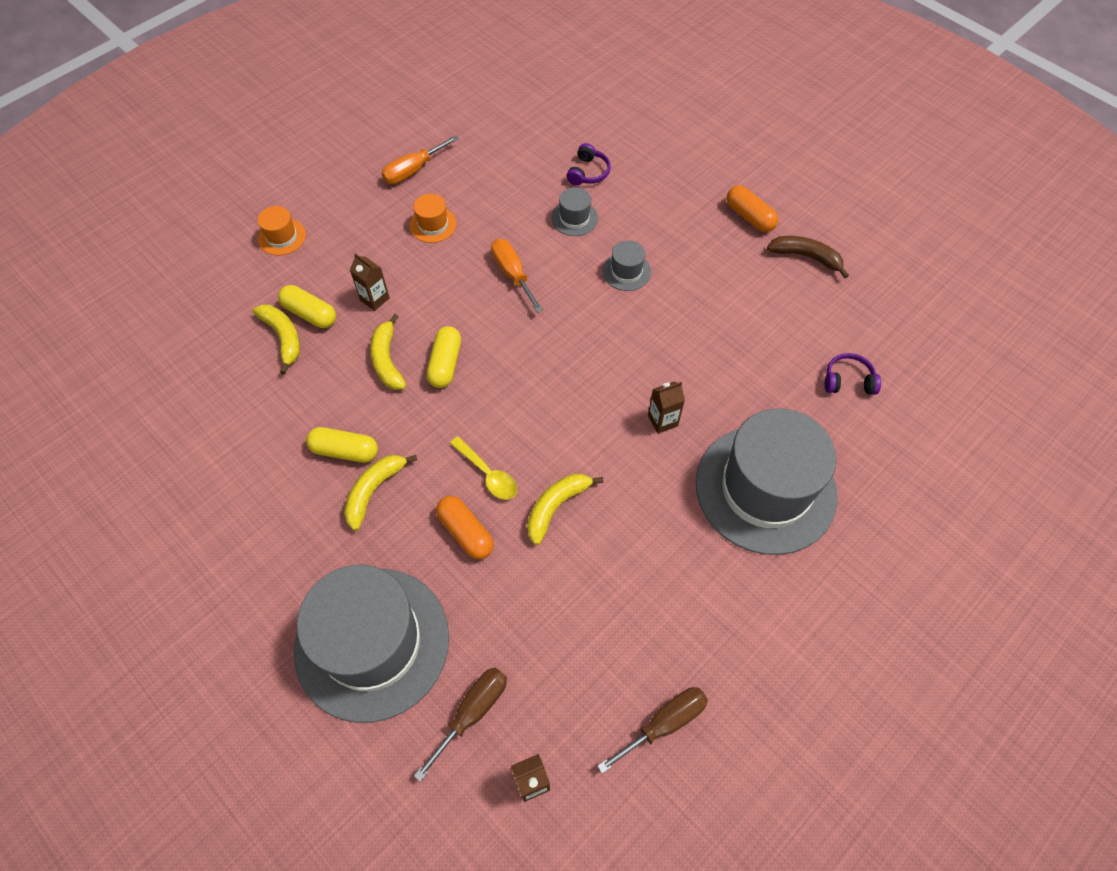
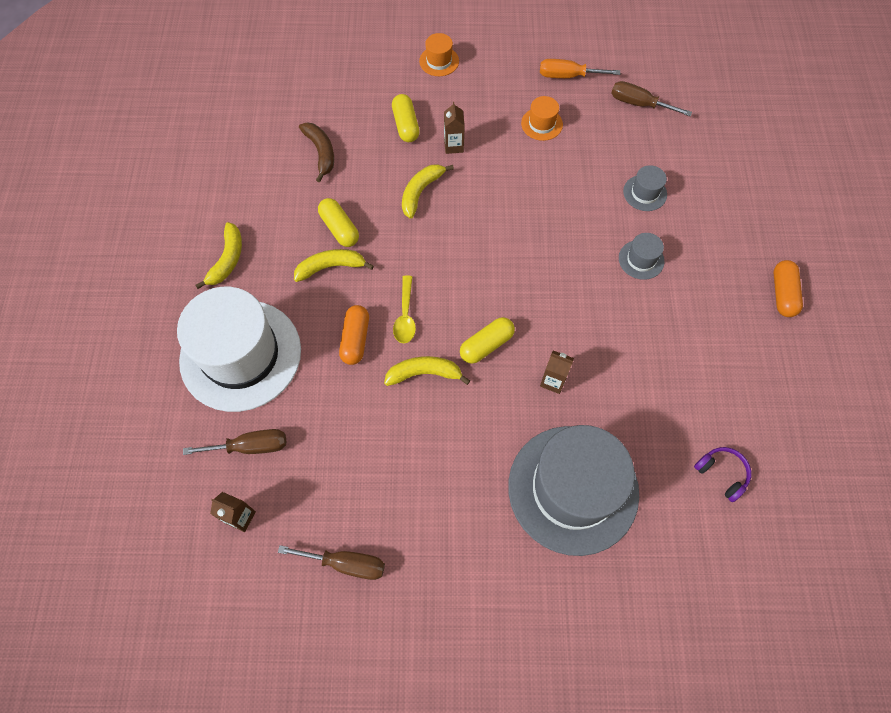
camera: 45 degrees right, 5 degrees up
yellow banana [253,304,300,374] -> yellow banana moved to [195,222,242,289]
grey hat [294,565,449,723] -> white hat [177,287,301,412]
yellow capsule [427,326,461,388] -> yellow capsule moved to [460,317,515,364]
orange screwdriver [491,239,543,313] -> none
purple headphones [566,143,611,185] -> none
brown banana [767,236,849,278] -> brown banana moved to [299,122,334,182]
none -> brown screwdriver [611,81,692,116]

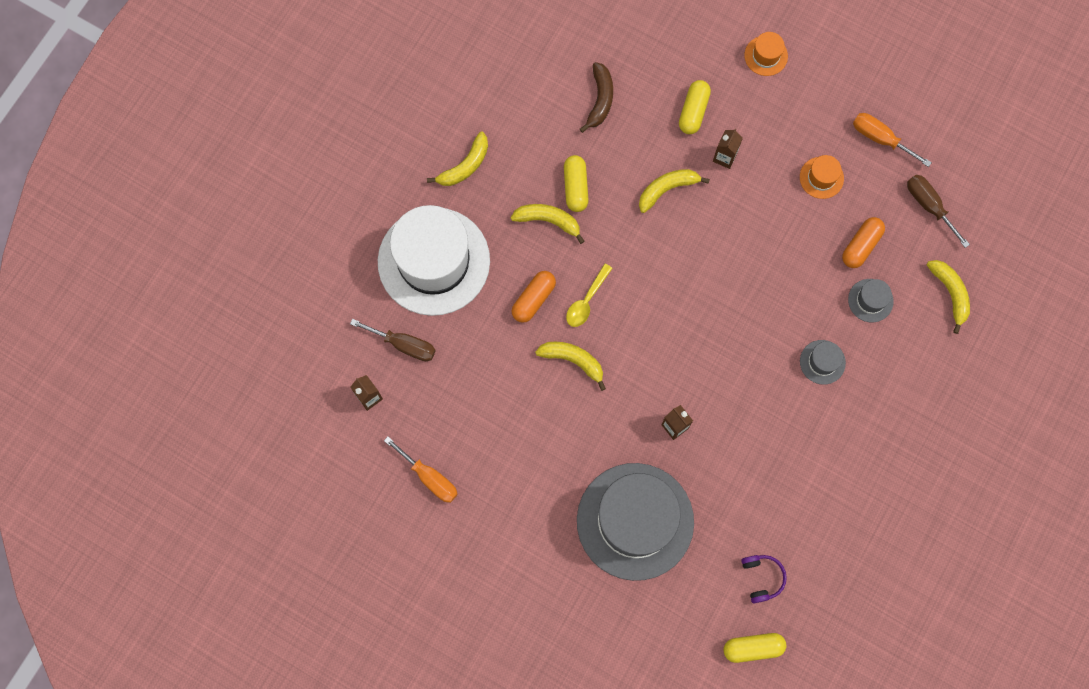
camera: 30 degrees right, 10 degrees up
brown screwdriver [278,545,385,580] -> orange screwdriver [384,437,458,503]
yellow capsule [460,317,515,364] -> yellow capsule moved to [724,633,786,663]
orange capsule [774,260,803,317] -> orange capsule moved to [842,217,885,268]
none -> yellow banana [927,260,970,334]

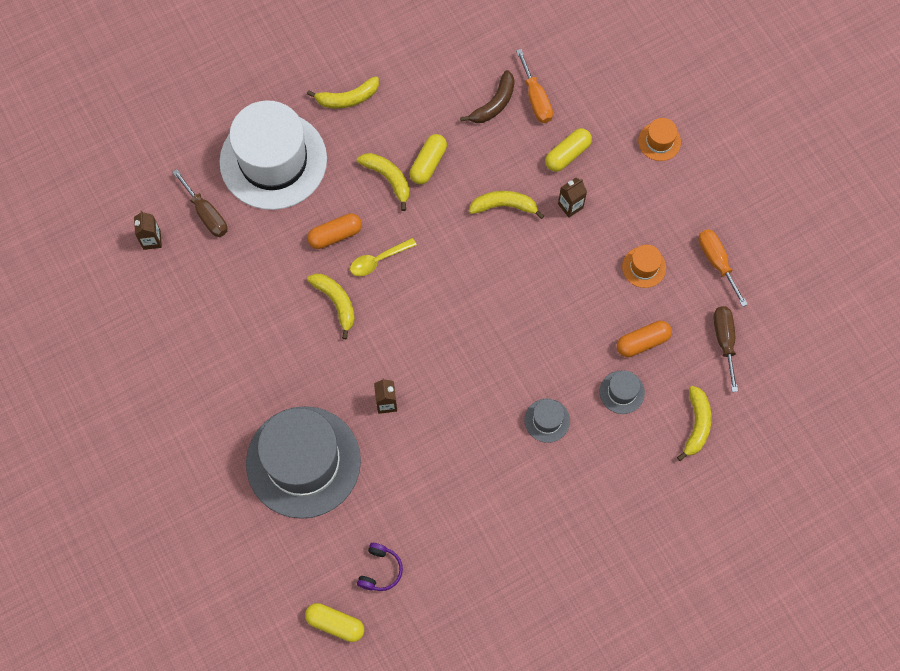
camera: 30 degrees right, 5 degrees down
orange screwdriver [384,437,458,503] -> orange screwdriver moved to [516,49,553,123]

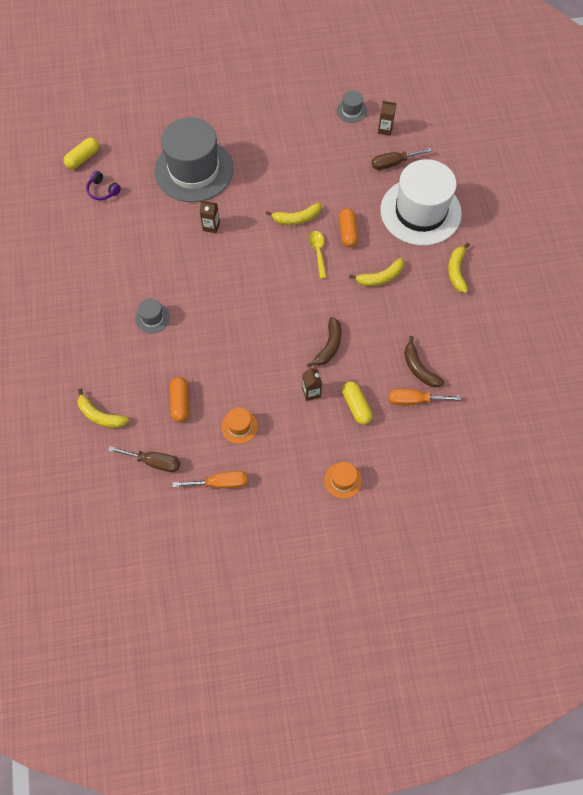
camera: 110 degrees right, 5 degrees down
yellow capsule [410,134,447,184] -> none
yellow banana [469,191,544,219] -> brown banana [307,317,341,368]
grey hat [600,371,645,414] -> grey hat moved to [336,90,367,123]

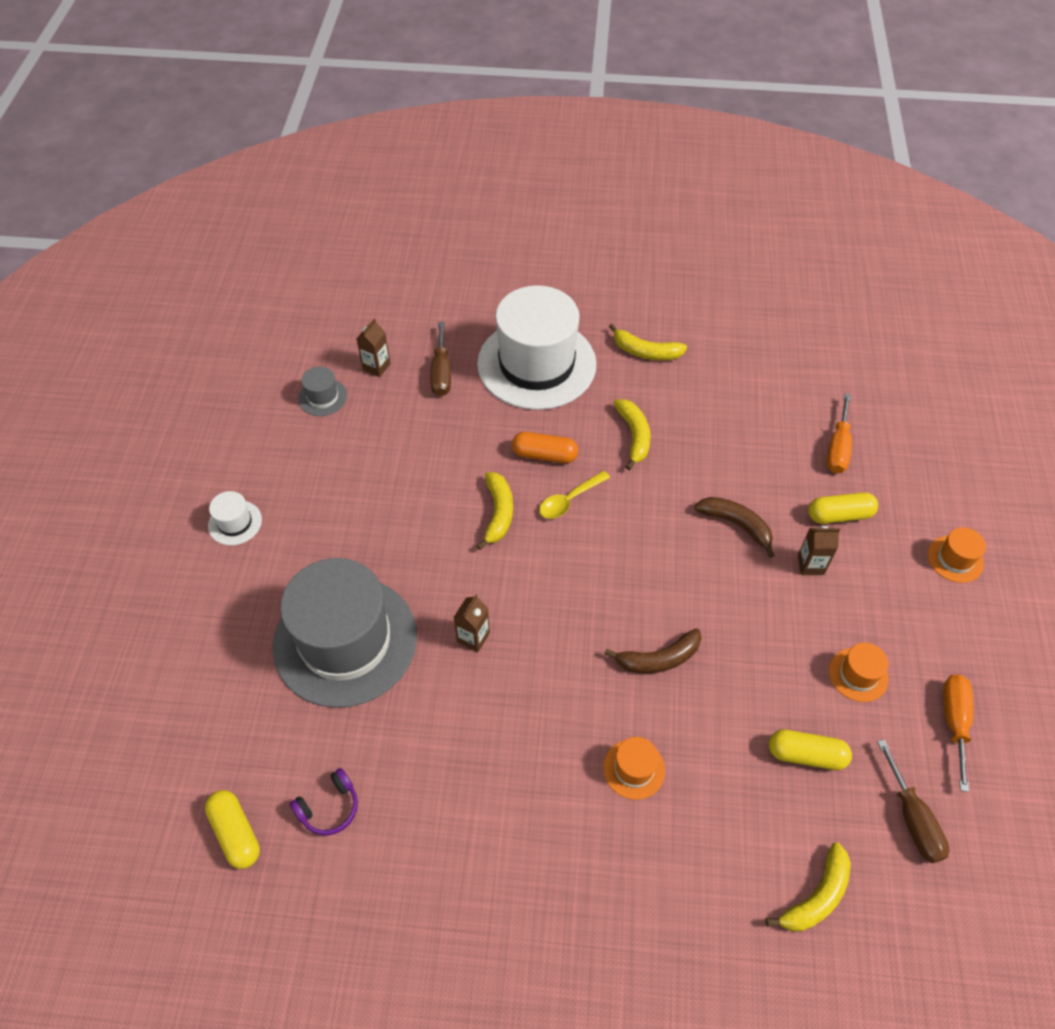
camera: 75 degrees left, 10 degrees down
brown screwdriver [108,446,180,472] -> brown screwdriver turned 135 degrees clockwise [877,739,949,863]
grey hat [135,298,170,333] -> orange hat [603,737,665,800]
orange capsule [170,377,189,422] -> yellow capsule [769,729,852,770]
yellow spoon [309,231,327,279] -> yellow spoon turned 45 degrees counterclockwise [539,471,610,519]
brown banana [404,336,444,387] -> brown banana moved to [604,628,702,673]
none -> white hat [208,491,262,545]

